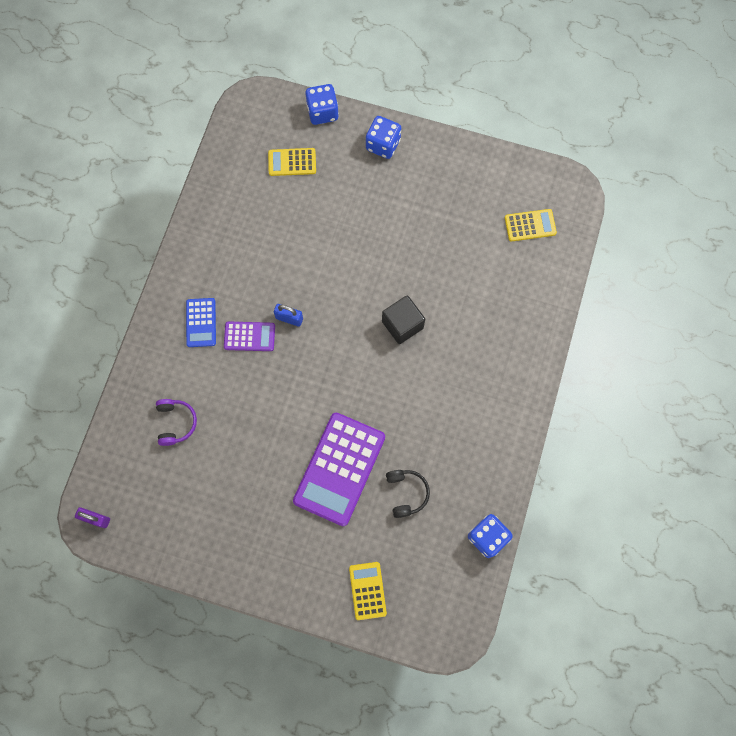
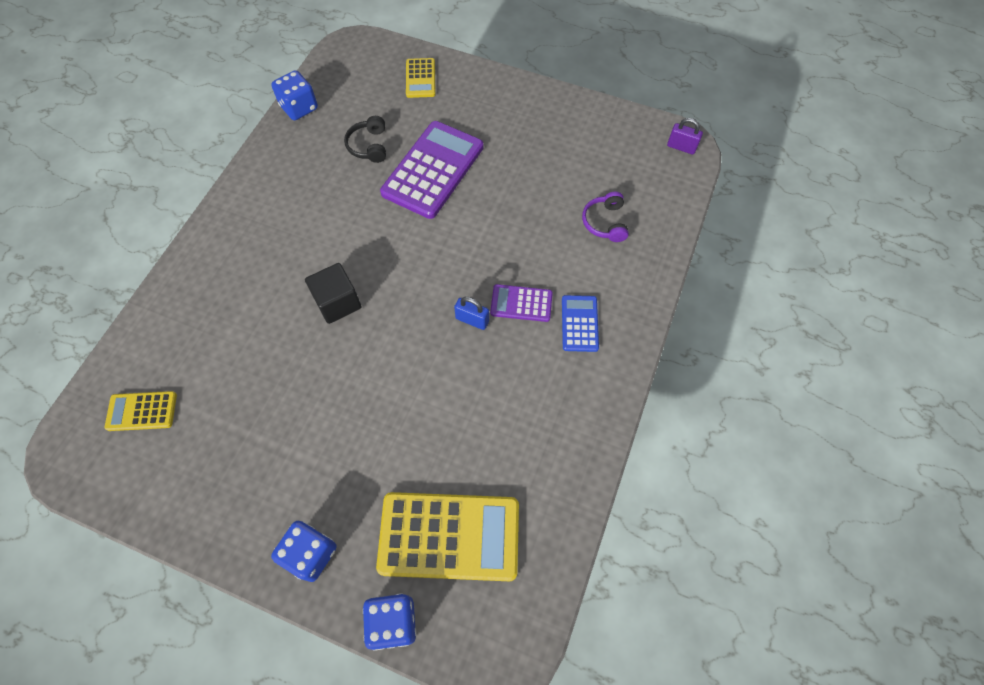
camera: 175 degrees left, 10 degrees down
yellow calculator [268,148,316,176] -> yellow calculator [376,492,519,581], size x1.96

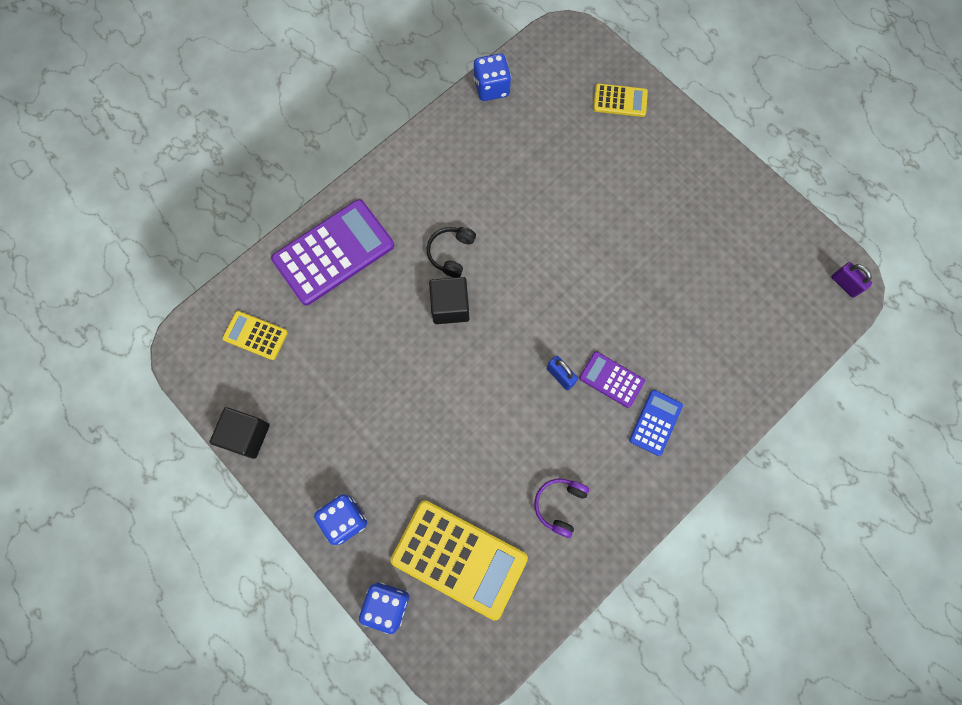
camera: 25 degrees right, 10 degrees up
black headphones [344,116,386,163] -> black headphones moved to [427,227,476,278]
purple calculator [380,121,483,219] -> purple calculator moved to [271,200,394,305]
yellow calculator [406,58,436,98] -> yellow calculator turned 105 degrees counterclockwise [593,83,648,117]
purple headphones [582,192,629,242] -> purple headphones moved to [535,479,589,538]
none -> black cube [210,407,270,459]

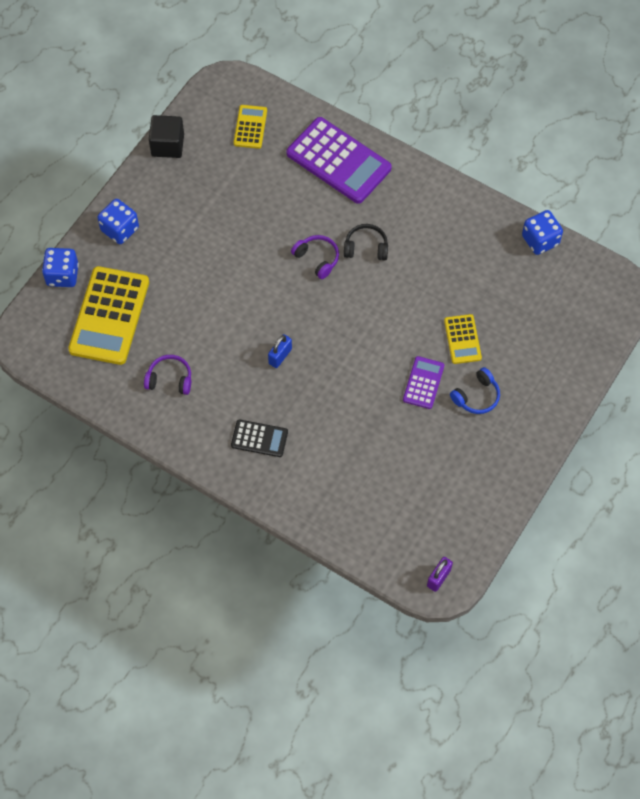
camera: 75 degrees right, 10 degrees down
black cube [429,277,469,324] -> purple headphones [291,235,339,279]
purple calculator [579,351,645,408] -> purple calculator moved to [403,356,444,409]
yellow calculator [593,83,648,117] -> yellow calculator moved to [444,314,482,364]
blue calculator [629,390,683,456] -> black calculator [231,420,288,457]
none -> blue headphones [450,367,500,414]

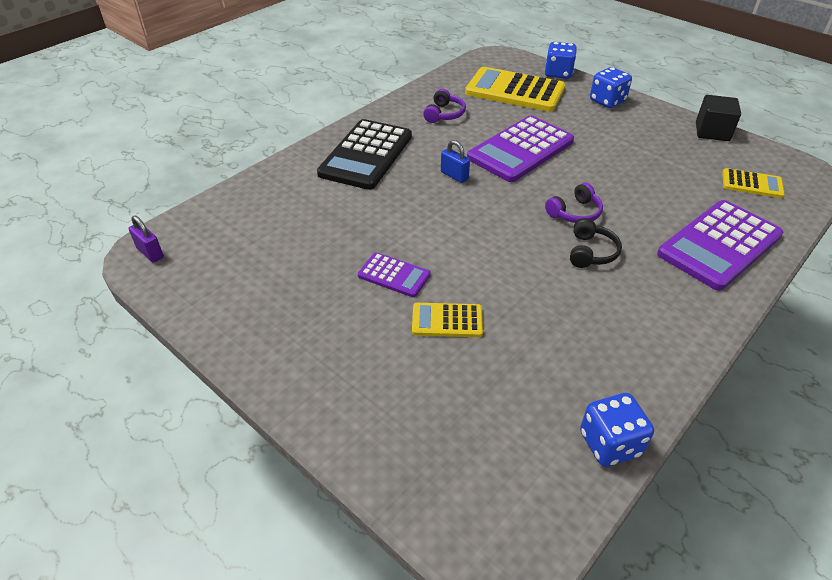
camera: 100 degrees right, 20 degrees down
black calculator [231,420,288,457] -> black calculator [317,119,412,190], size x1.96
blue headphones [450,367,500,414] -> none
none -> purple calculator [467,115,574,182]

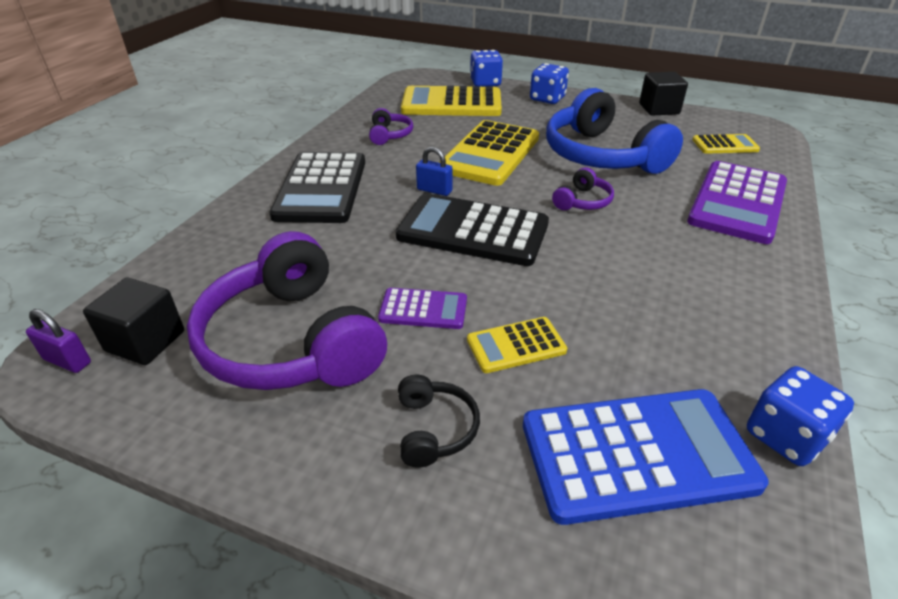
camera: 20 degrees left, 5 degrees down
purple calculator [467,115,574,182] -> yellow calculator [439,120,539,186]
black headphones [570,218,622,268] -> black headphones moved to [398,375,480,467]
none -> black cube [83,278,184,365]
none -> purple headphones [187,231,387,390]
none -> black calculator [396,193,549,266]
none -> blue calculator [523,389,769,525]
none -> blue headphones [546,88,683,174]

